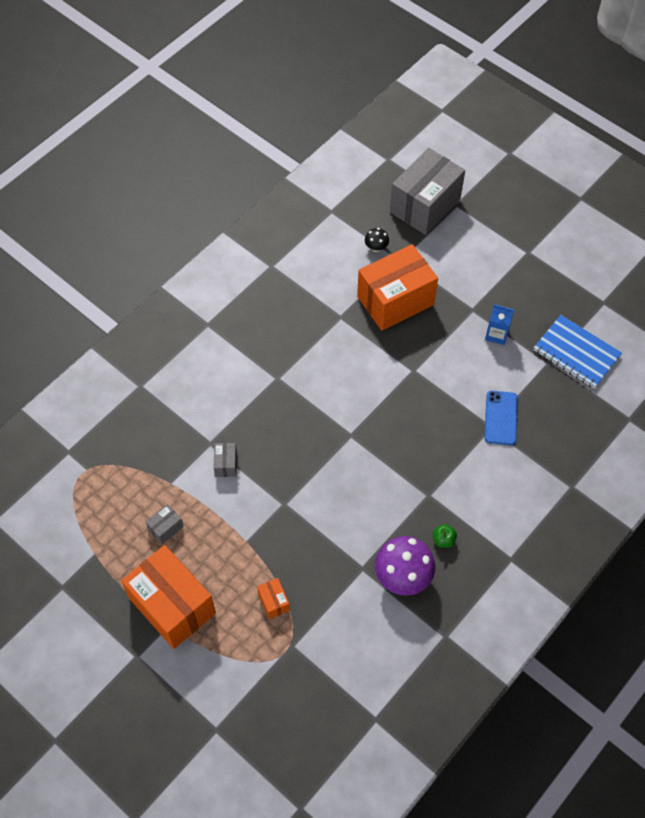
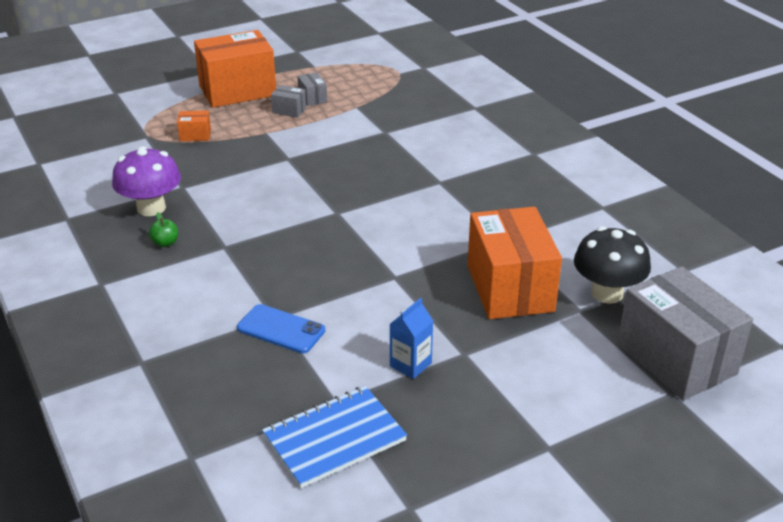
camera: 110 degrees right, 25 degrees down
grey box [214,443,237,477] -> grey box moved to [271,85,306,118]
black mushroom [365,228,389,252] -> black mushroom [574,226,651,304], size x2.08

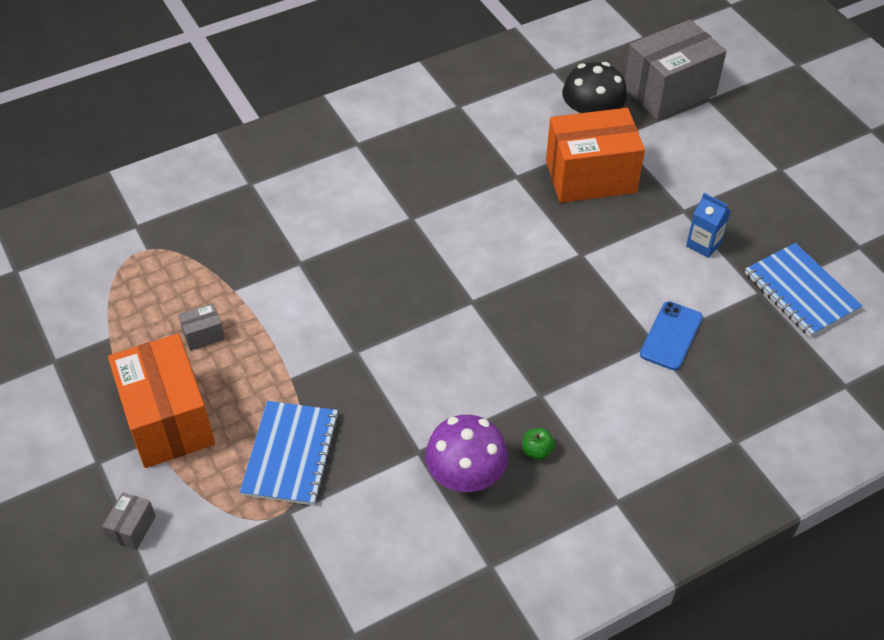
camera: 90 degrees left, 15 degrees up
orange box [177,110,211,141] -> blue notebook [240,401,339,506]
grey box [271,85,306,118] -> grey box moved to [102,492,156,550]

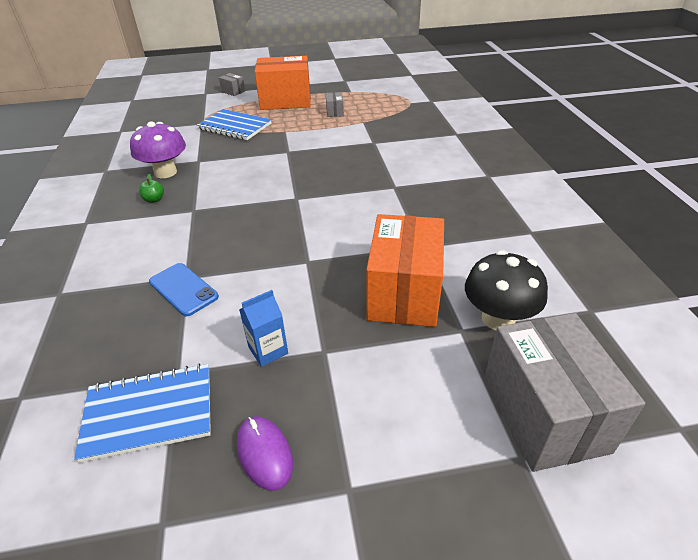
camera: 110 degrees right, 10 degrees down
none -> purple mouse [237,416,293,491]

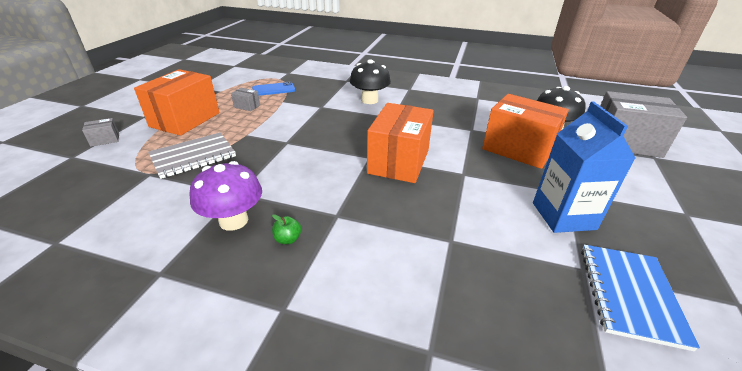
camera: 65 degrees left, 5 degrees down
blue phone [149,263,219,316] -> blue phone moved to [252,82,295,96]
blue notebook [197,109,272,140] -> grey notebook [148,133,236,179]
purple mouse [237,416,293,491] -> none
blue carton [239,290,288,367] -> blue carton [533,102,636,233], size x1.92
none -> black mushroom [350,59,391,104]
none -> orange box [367,103,434,183]

